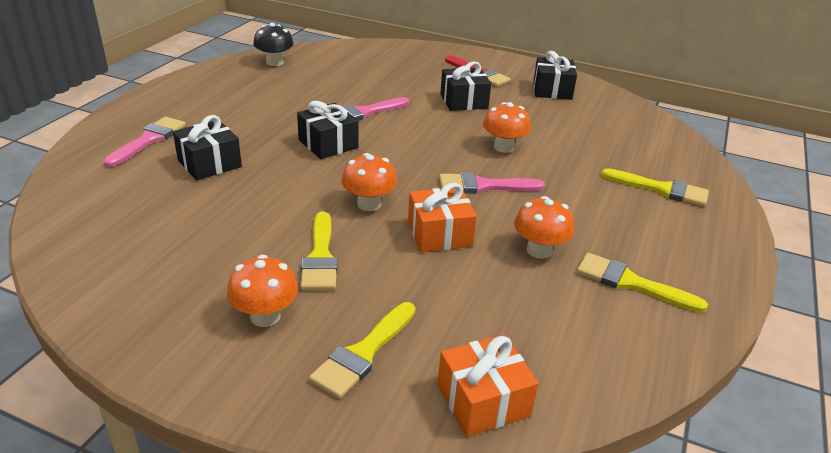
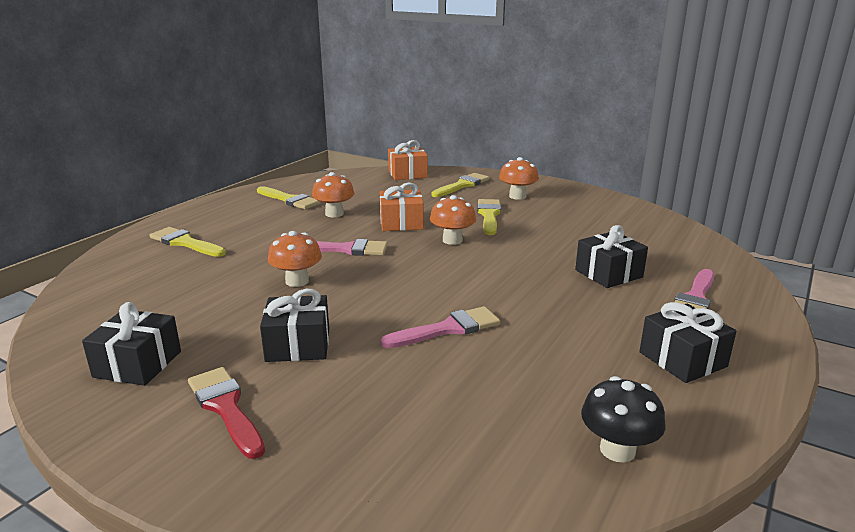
camera: 170 degrees left, 10 degrees down
black gift [297,101,359,159] -> black gift moved to [639,302,736,383]

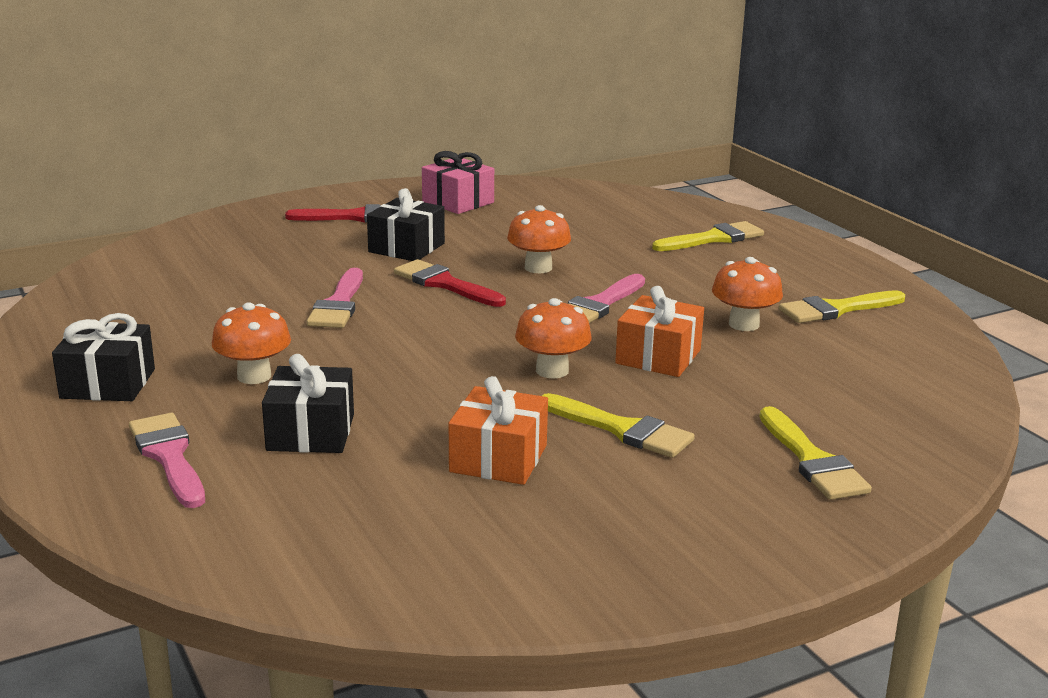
camera: 120 degrees right, 0 degrees up
black gift [82,302,181,386] -> pink gift [422,151,494,214]
orange gift [388,140,428,180] -> orange gift moved to [449,376,548,485]
orange mushroom [499,157,539,200] -> orange mushroom moved to [212,302,291,384]
black mushroom [581,376,665,462] -> none
none -> red brush [394,259,506,307]

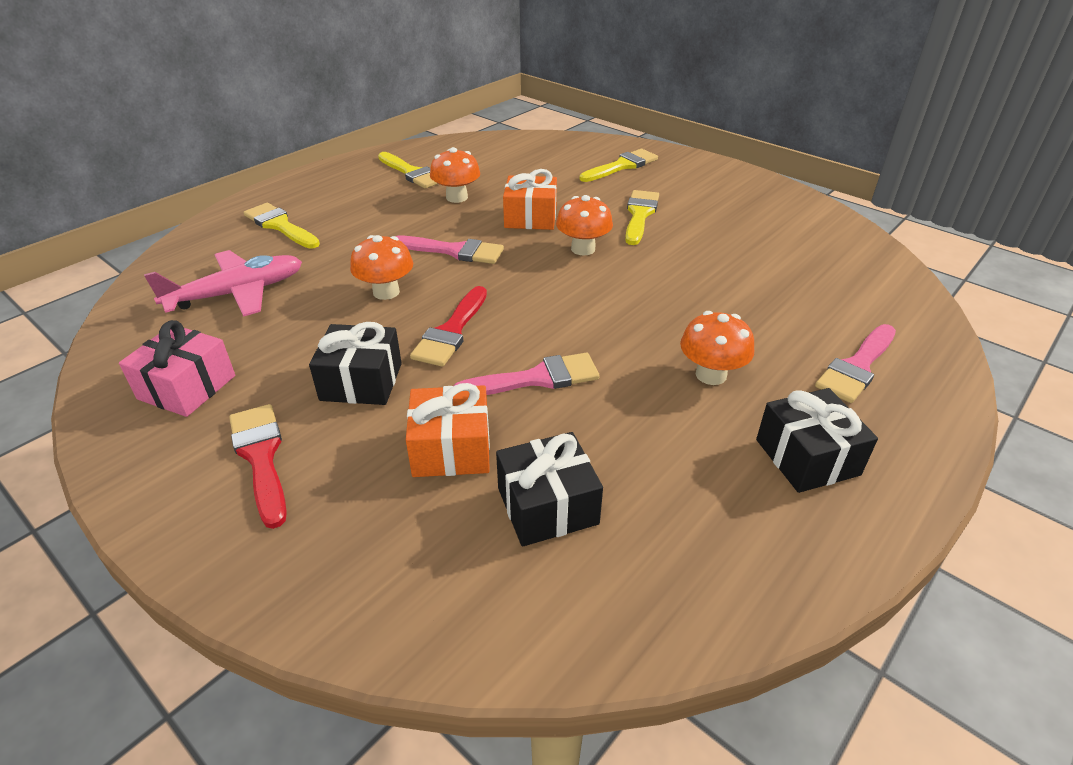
camera: 110 degrees left, 15 degrees up
black gift [262,354,354,453] -> black gift moved to [496,432,603,546]
orange gift [449,376,548,485] -> orange gift moved to [406,383,490,477]
none -> pink plane [144,250,302,317]

